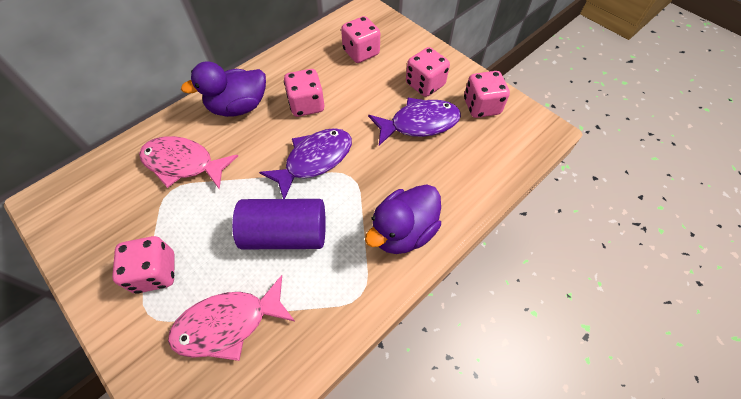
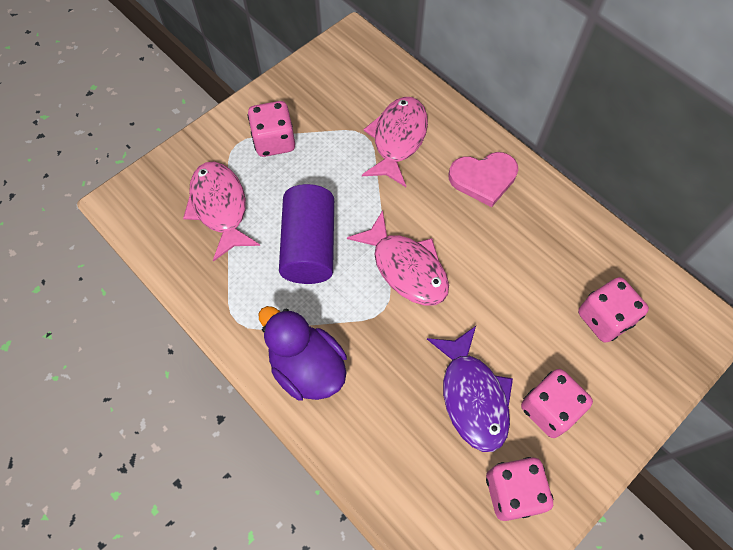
camera: 90 degrees right, 5 degrees up
purple duck [181,61,266,117] -> pink heart [449,152,518,207]
purple fish [259,128,352,199] -> pink fish [347,210,449,306]
pink dice [284,69,324,117] -> none

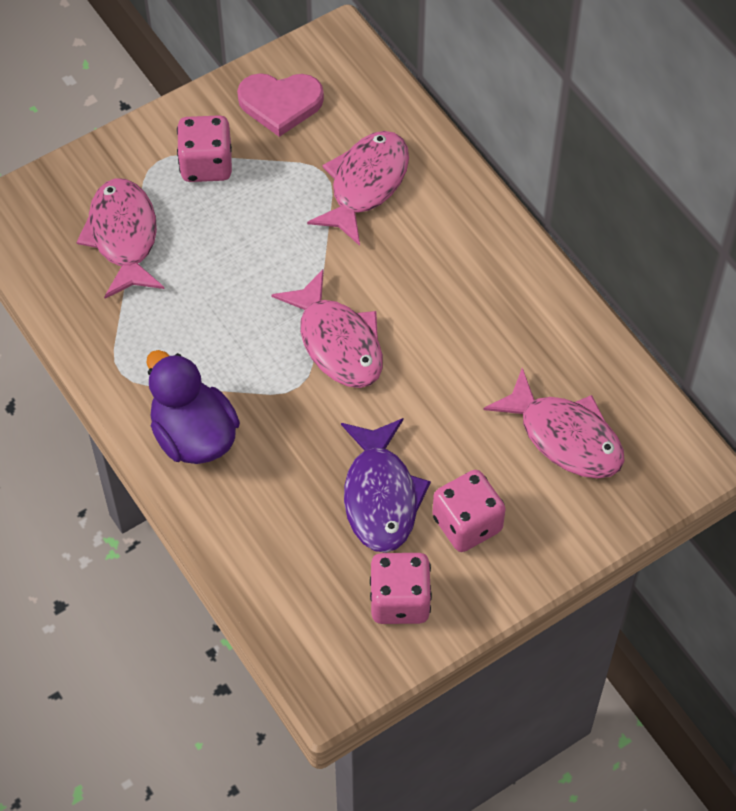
camera: 10 degrees right, 5 degrees down
purple cylinder [279,184,334,284] -> none
pink heart [449,152,518,207] -> pink heart moved to [237,73,324,137]
pink dice [578,277,649,343] -> pink fish [483,368,625,478]

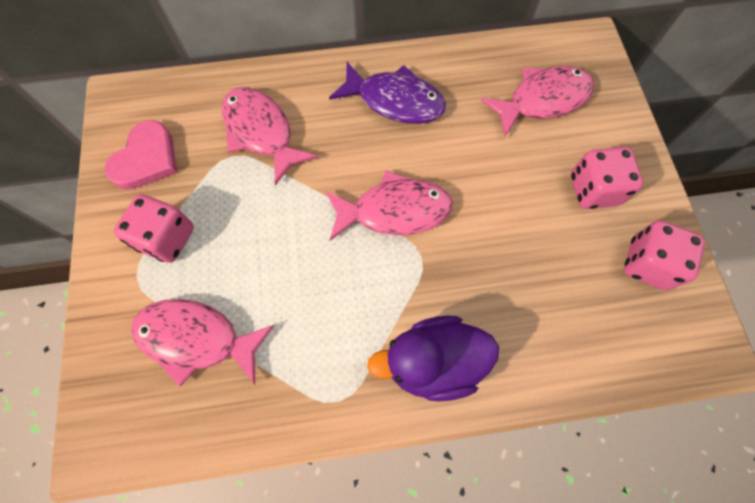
camera: 65 degrees left, 10 degrees up
purple fish [341,418,431,553] -> purple fish moved to [329,62,446,124]

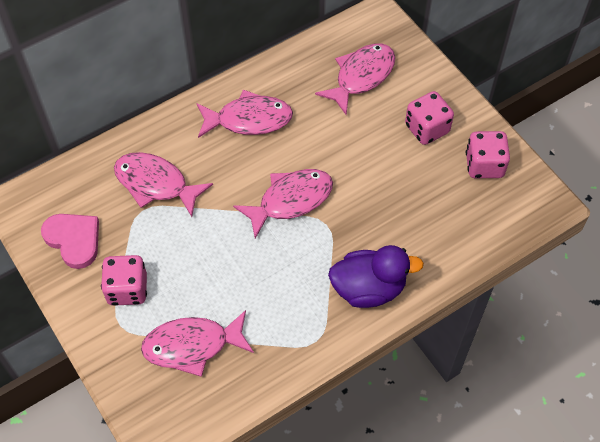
camera: 25 degrees left, 10 degrees down
pink heart [105,120,177,190] -> pink heart turned 45 degrees counterclockwise [41,214,99,269]
purple fish [329,62,446,124] -> pink fish [196,90,293,138]
purple duck [367,315,499,402] -> purple duck turned 150 degrees counterclockwise [328,245,424,308]

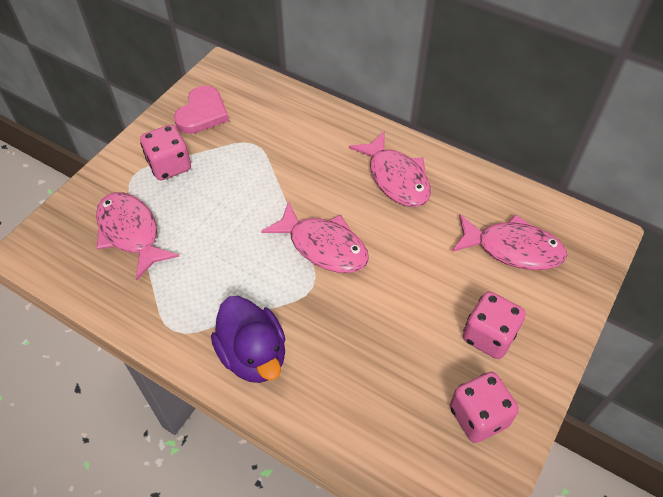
camera: 65 degrees right, 5 degrees down
pink fish [114,152,213,217] -> none

